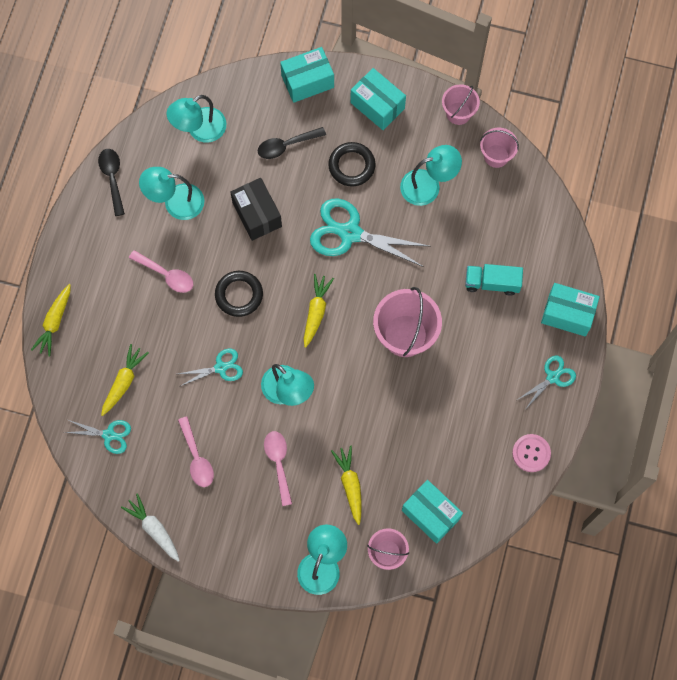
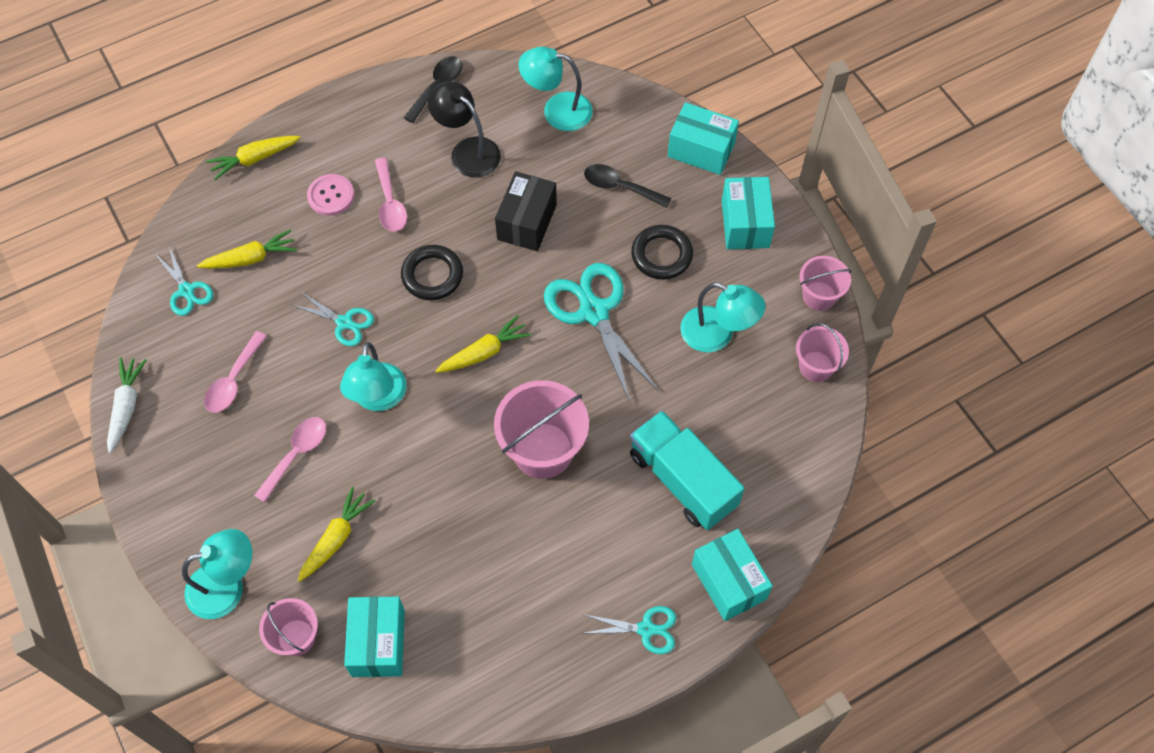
camera: 45 degrees right, 10 degrees down
turquoise lamp [139,167,204,220] -> black lamp [428,82,501,178]
turquoise truck [465,264,523,296] -> turquoise truck [630,410,744,530], size x1.55
pink button [512,434,551,472] -> pink button moved to [307,174,354,216]

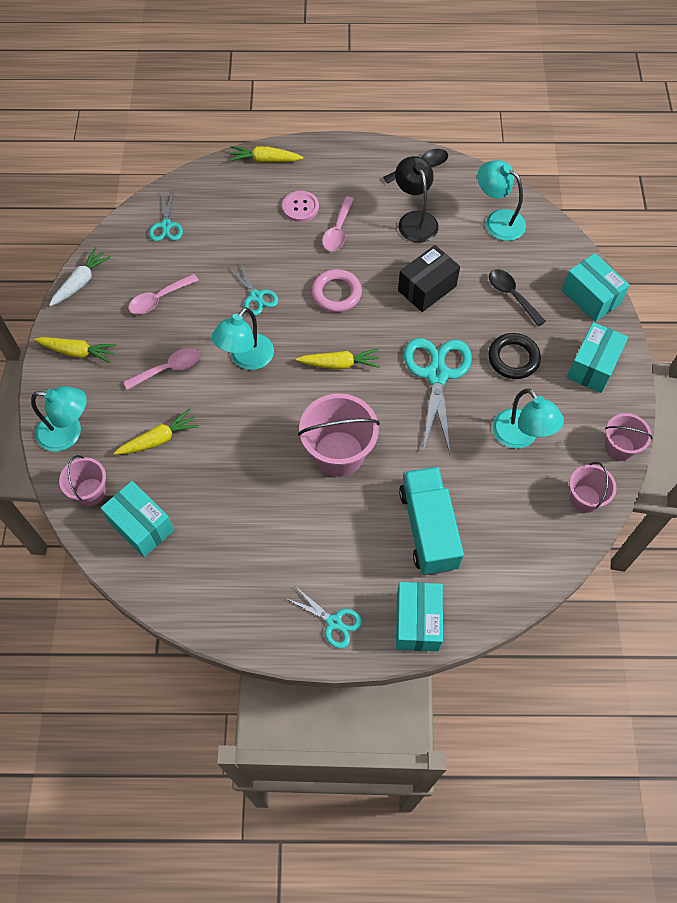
camera: 30 degrees right, 0 degrees up
yellow carrot [197,229,297,269] -> yellow carrot moved to [34,337,117,363]
turquoise box [344,596,405,677] -> turquoise box turned 75 degrees counterclockwise [100,481,174,557]
black ring [401,245,463,300] -> pink ring [312,269,362,312]

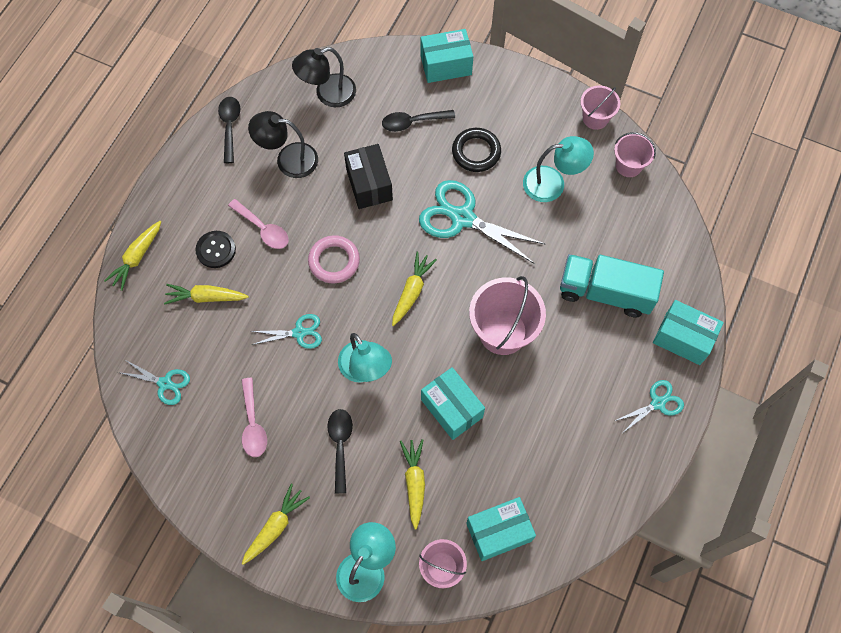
camera: 65 degrees left, 5 degrees up
white carrot [49,248,111,306] -> none
pink spoon [124,348,200,390] -> black spoon [327,409,353,493]
pink button [282,191,319,222] -> black button [195,231,236,268]
turquoise lamp [477,160,526,241] -> black lamp [292,47,356,107]
turquoise box [567,322,628,393] -> turquoise box moved to [421,367,485,440]
none -> yellow carrot [164,284,249,305]

